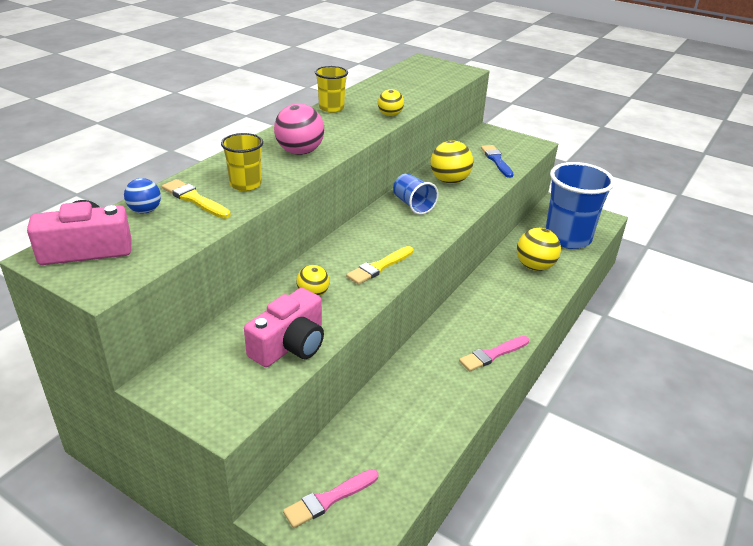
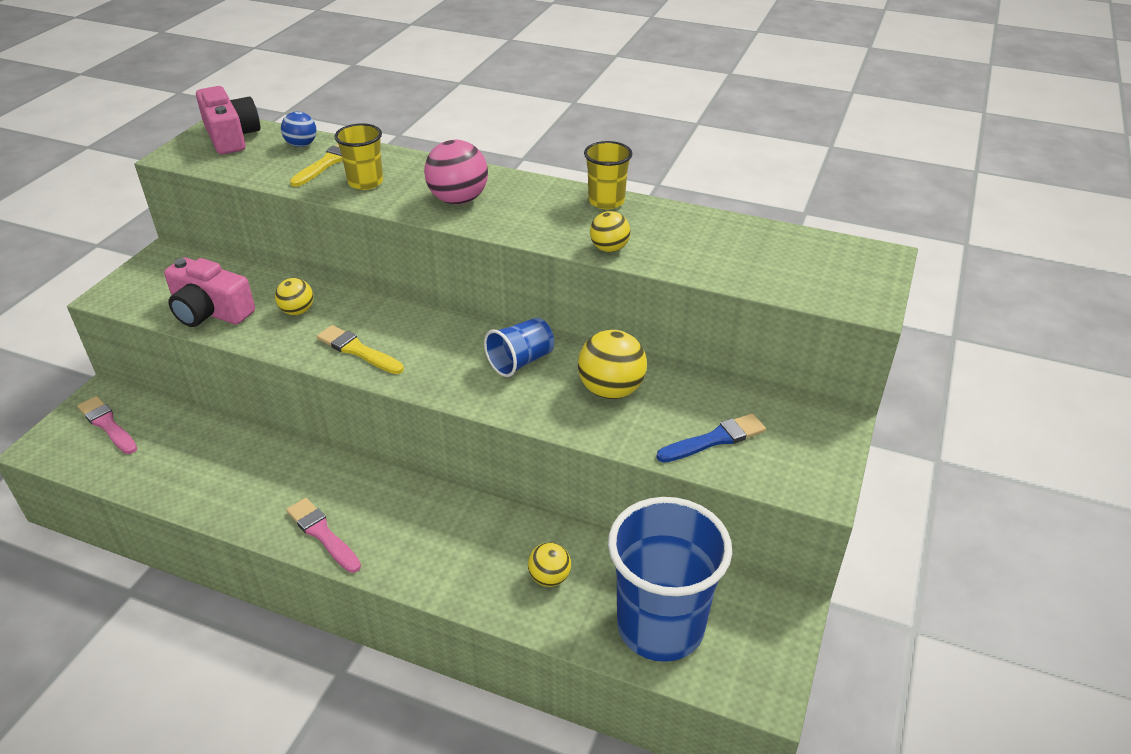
camera: 80 degrees right, 5 degrees up
yellow ball [517,228,561,271] -> yellow ball [528,542,571,587], size x0.60

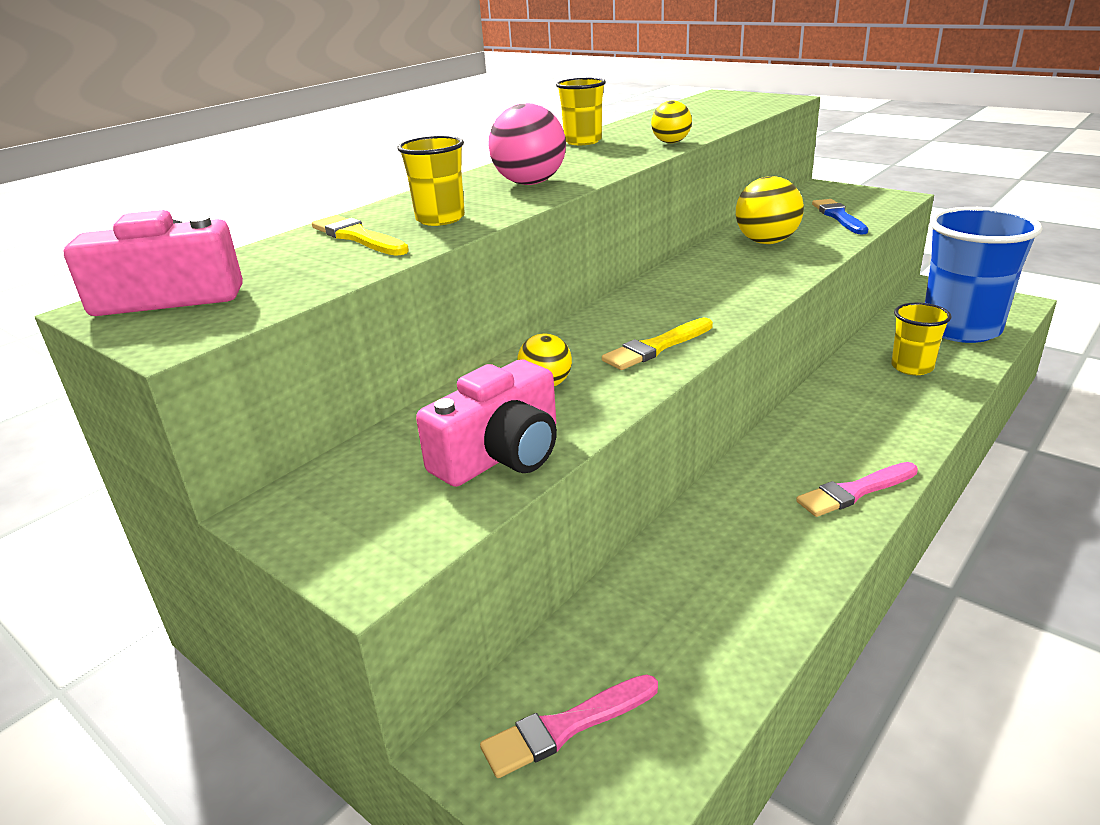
camera: 70 degrees left, 10 degrees down
blue ball [281,112,317,147] -> none
blue cup [484,317,554,377] -> none
yellow ball [528,542,571,587] -> yellow cup [891,302,951,375]

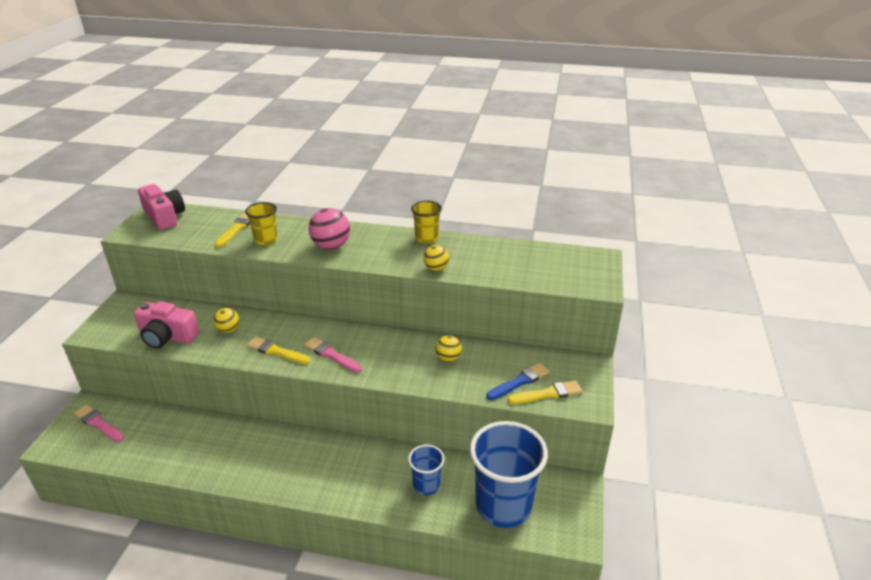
camera: 60 degrees right, 5 degrees up
yellow ball [736,176,804,244] -> yellow ball [435,335,462,362], size x0.60
pink brush [796,462,918,517] -> pink brush moved to [304,337,362,373]
yellow cup [891,302,951,375] -> blue cup [408,444,445,495]
none -> yellow brush [507,380,582,404]

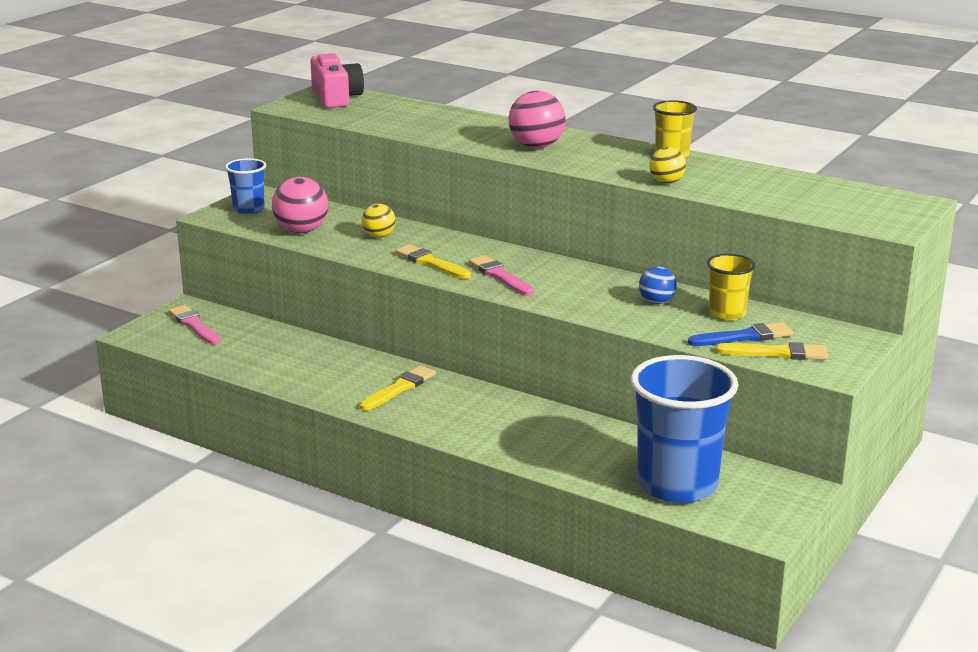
camera: 20 degrees right, 10 degrees down
pink camera [134,301,199,349] -> pink ball [272,177,328,233]
yellow brush [215,213,250,247] -> yellow brush moved to [360,365,436,411]
yellow cup [245,202,278,245] -> yellow cup moved to [707,254,756,321]
blue cup [408,444,445,495] -> blue cup moved to [225,158,266,214]
yellow ball [435,335,462,362] -> blue ball [639,266,677,304]

